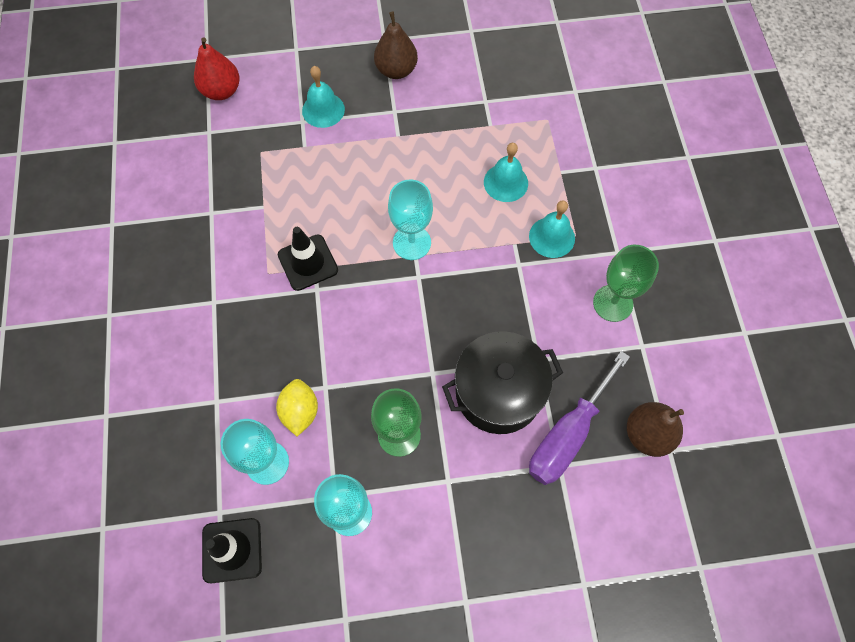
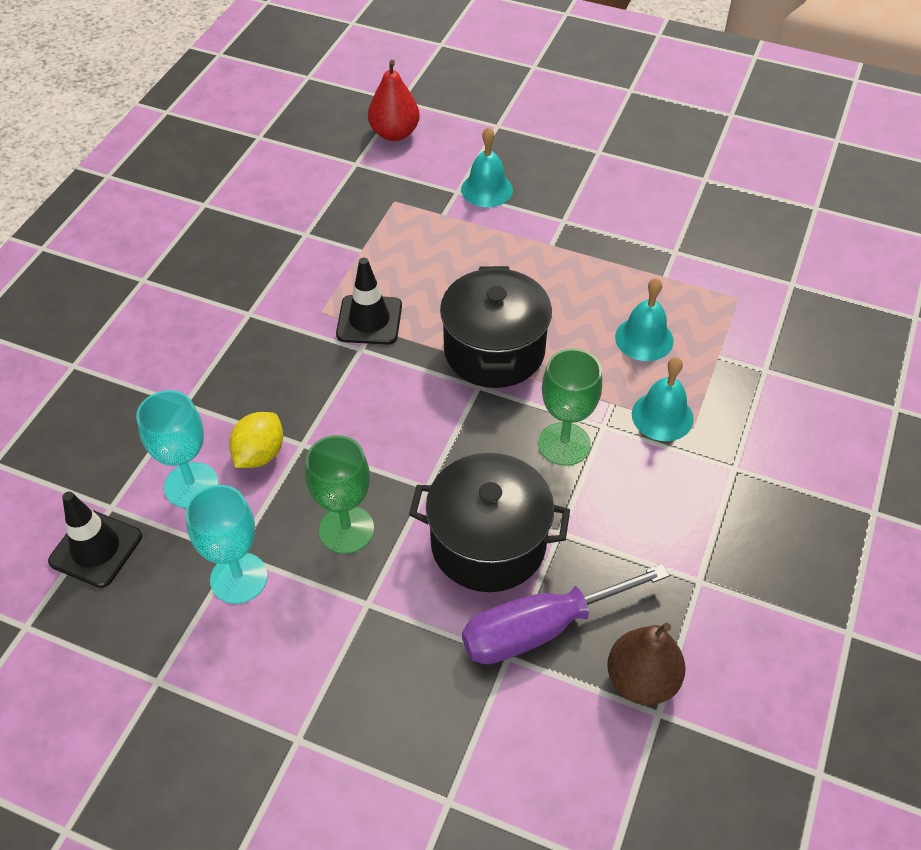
camera: 30 degrees right, 15 degrees down
brown pear [374,12,418,79] -> none
turquoise goblet [388,179,433,260] -> black pot [440,266,552,388]
green goblet [593,245,659,322] -> green goblet moved to [538,349,602,466]

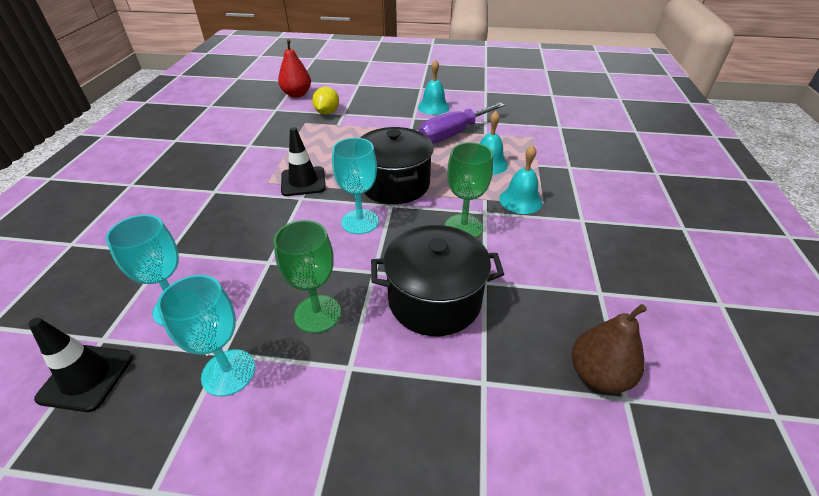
camera: 15 degrees left, 10 degrees down
yellow lemon [229,412,283,468] -> yellow lemon moved to [312,87,339,115]
turquoise bell [461,127,513,207] -> turquoise bell moved to [418,59,450,115]
purple screwdriver [462,564,669,664] -> purple screwdriver moved to [418,102,505,143]
none -> turquoise goblet [332,138,379,234]

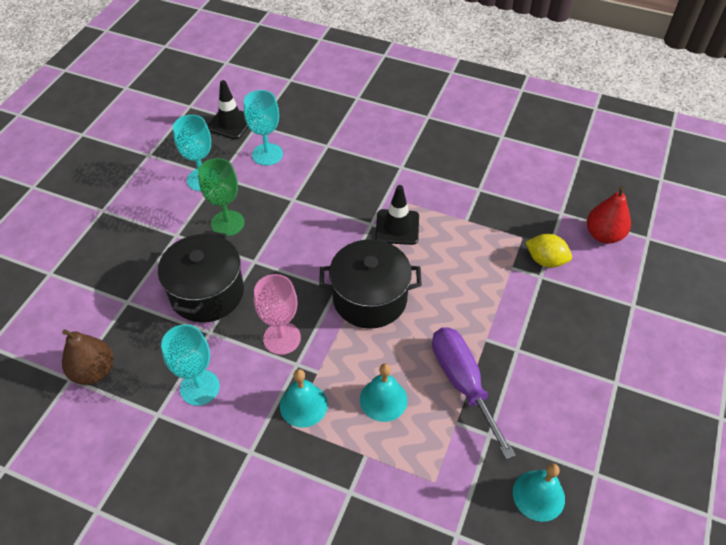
camera: 105 degrees right, 10 degrees up
turquoise goblet [332,138,379,234] -> turquoise goblet moved to [161,324,220,406]
turquoise bell [418,59,450,115] -> turquoise bell moved to [513,463,565,522]
green goblet [445,142,493,238] -> pink goblet [254,274,301,355]

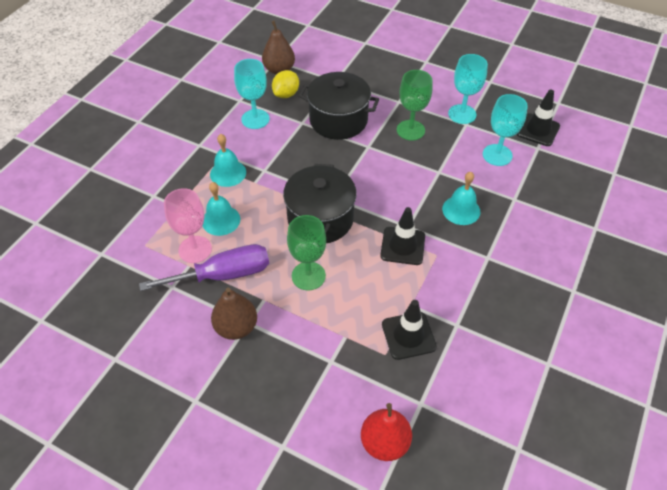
camera: 95 degrees right, 0 degrees up
pink goblet [254,274,301,355] -> pink goblet moved to [164,188,212,263]
turquoise bell [513,463,565,522] -> turquoise bell moved to [442,172,480,225]
yellow lemon [526,234,572,268] -> yellow lemon moved to [272,70,299,98]
none -> brown pear [211,288,257,340]
none -> green goblet [287,215,326,291]
none -> black traffic cone [382,300,437,360]

